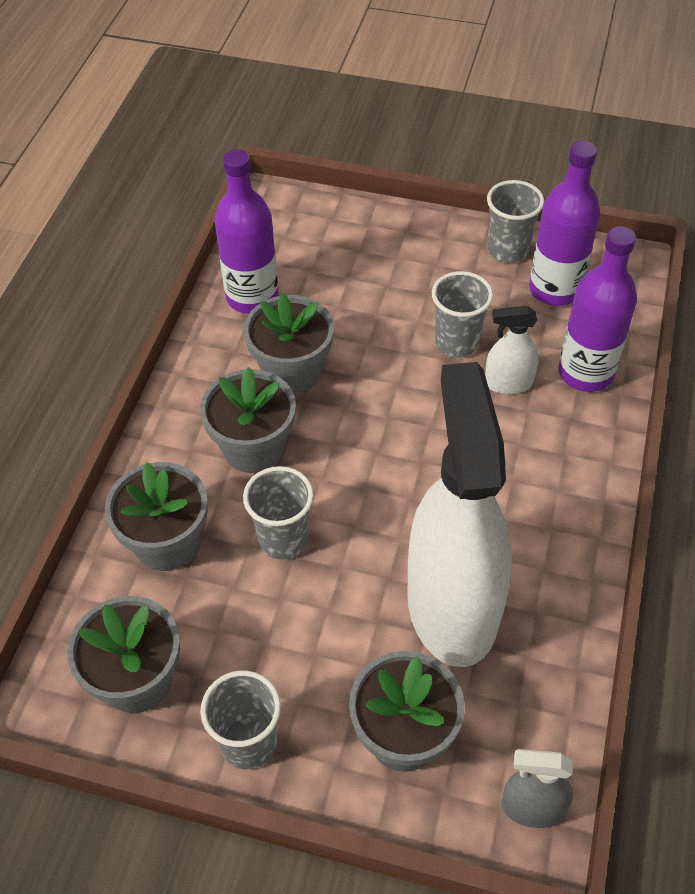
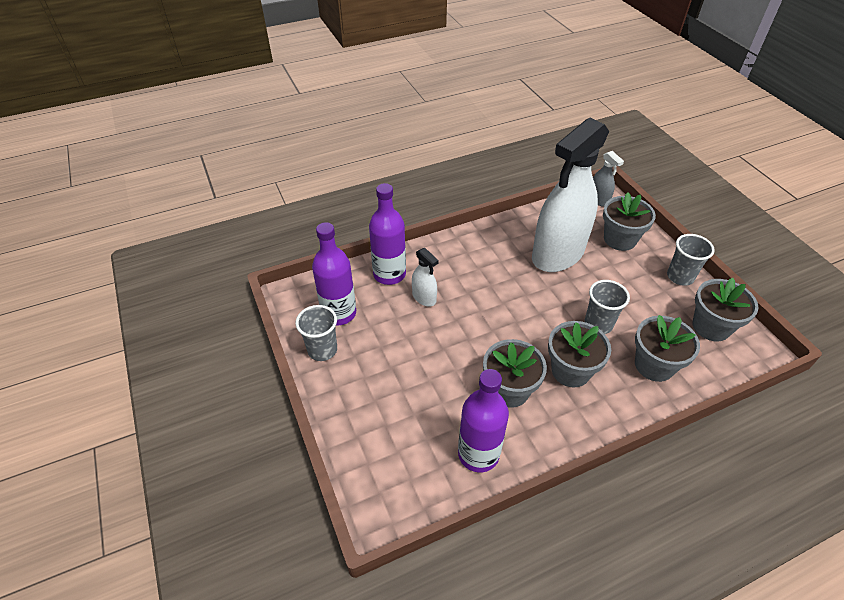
camera: 130 degrees left, 5 degrees down
grey cup [432,271,493,357] -> none

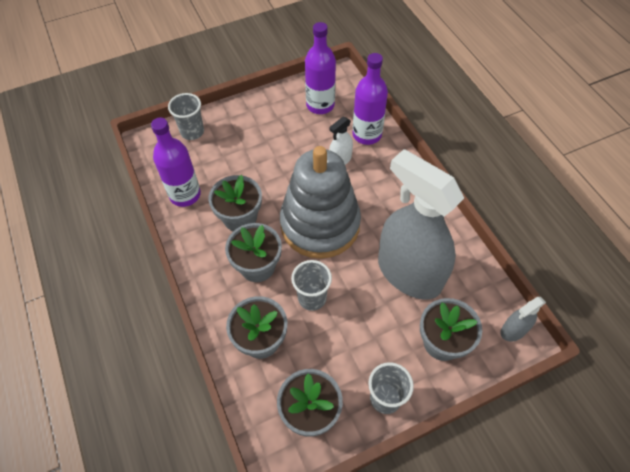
camera: 90 degrees right, 10 degrees up
grey cup [296,305,337,361] -> grey cup moved to [168,93,204,140]
white spray bottle [532,118,609,272] -> grey spray bottle [378,149,464,300]
none -> grey stacking toy [280,146,361,259]

